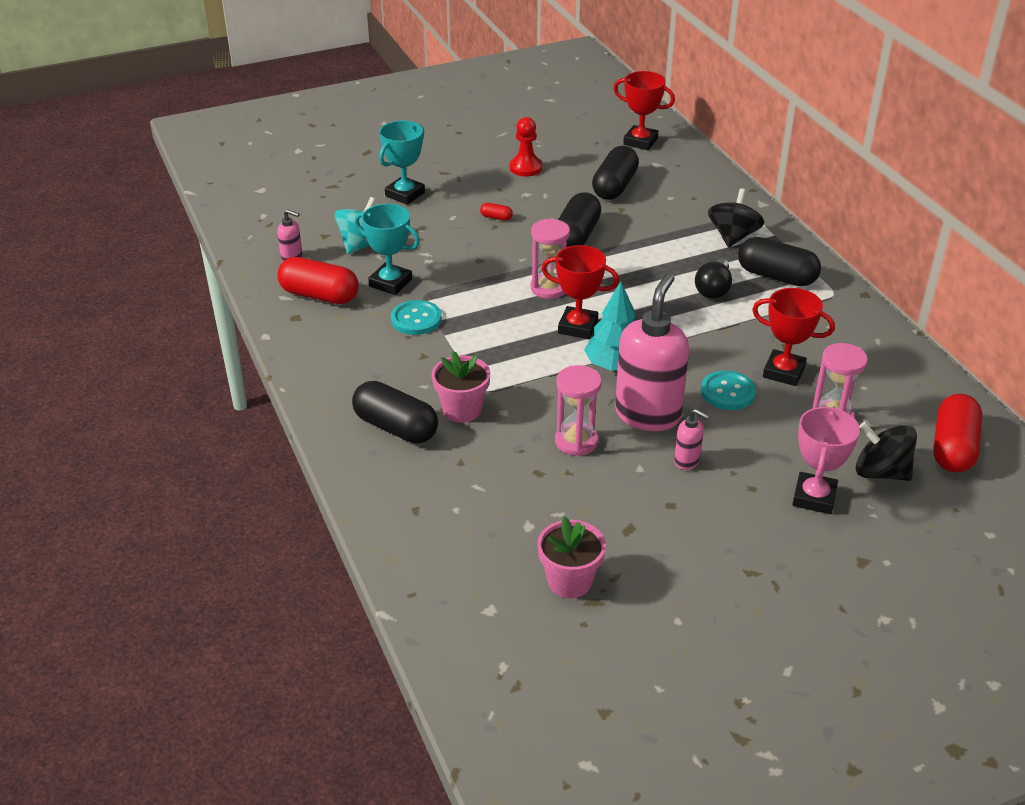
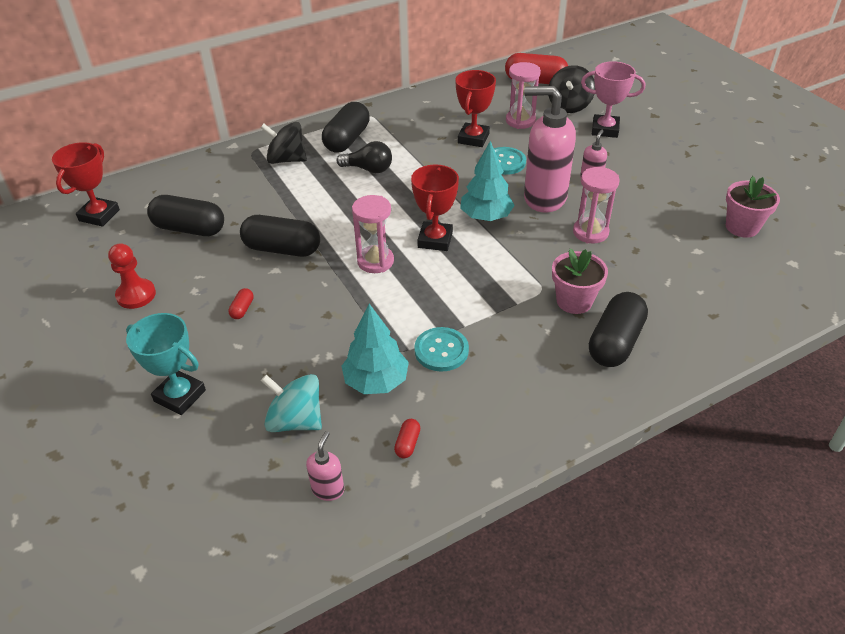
camera: 95 degrees left, 5 degrees up
red capsule [277,257,359,304] -> red capsule [394,419,420,458], size x0.43
turquoise trophy [355,204,420,295] -> turquoise tree [342,304,409,394]

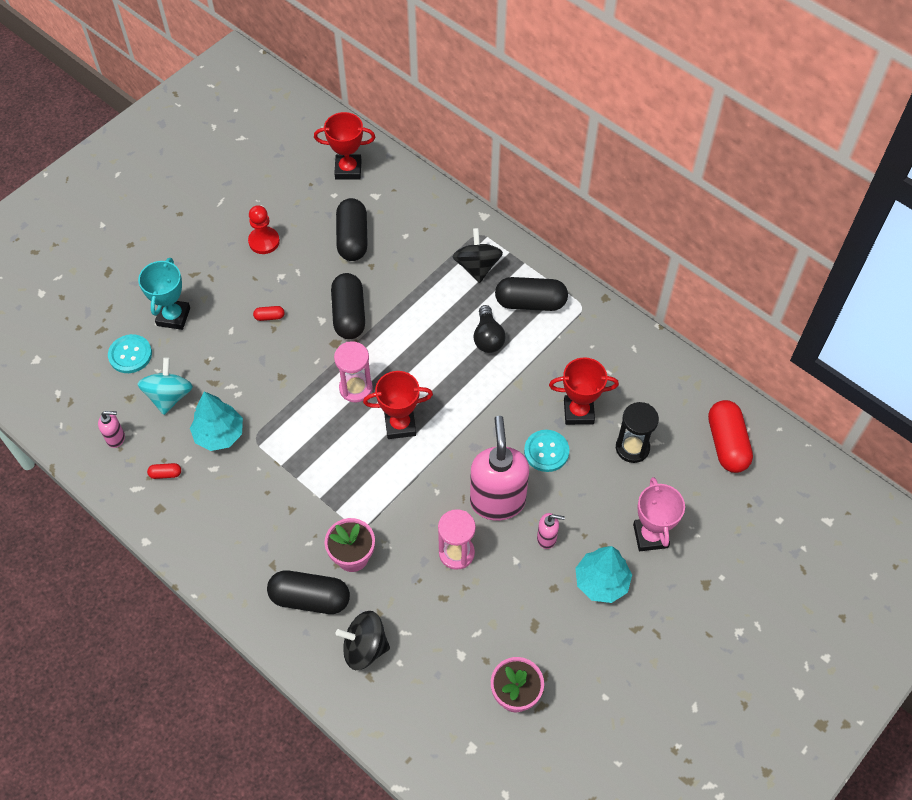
camera: 70 degrees right, 15 degrees up
turquoise button [414,327,469,372] -> turquoise button moved to [108,334,152,373]
turquoise tree [460,141,515,221] -> turquoise tree moved to [575,546,632,603]
pink hourglass [506,62,541,129] -> black hourglass [616,402,659,463]
black spinning top [548,65,595,113] -> black spinning top moved to [336,611,390,670]

